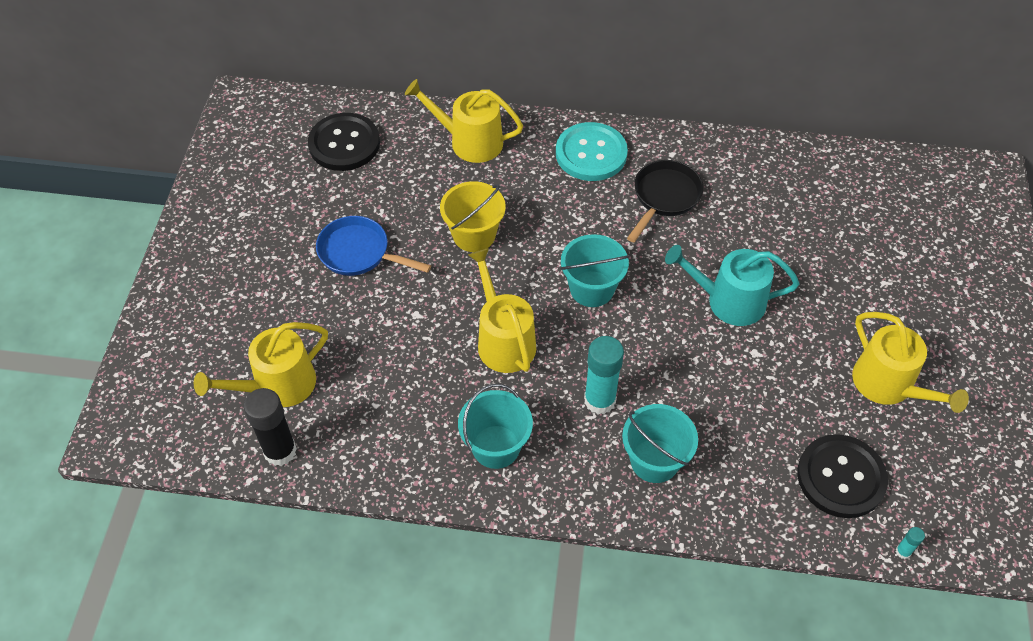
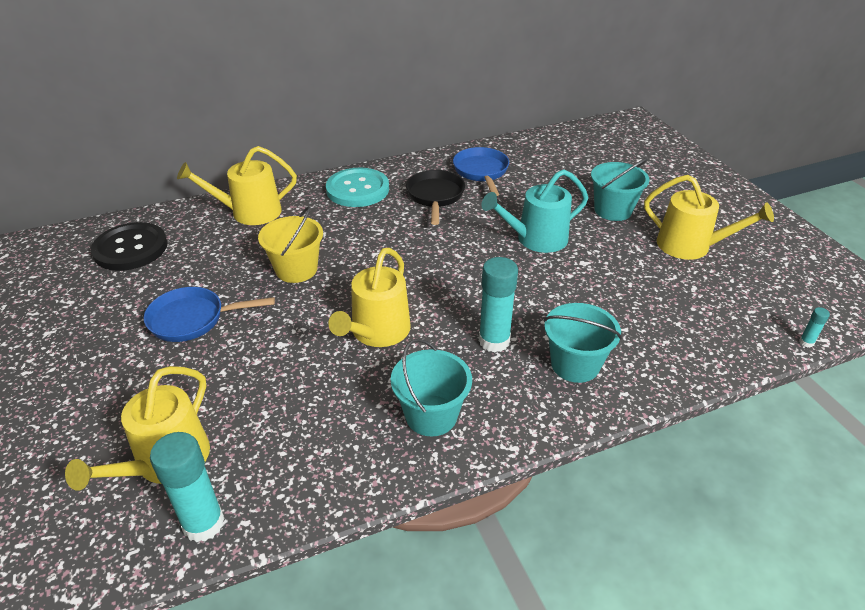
camera: 30 degrees left, 15 degrees down
black glue stick [244,388,297,466] -> turquoise glue stick [150,432,225,542]
yellow watering can [468,248,536,373] -> yellow watering can turned 105 degrees counterclockwise [328,248,411,347]
turquoise bucket [560,234,630,307] -> turquoise bucket moved to [591,159,650,221]
black button [797,434,888,518] -> none
none -> blue pan [453,147,509,196]

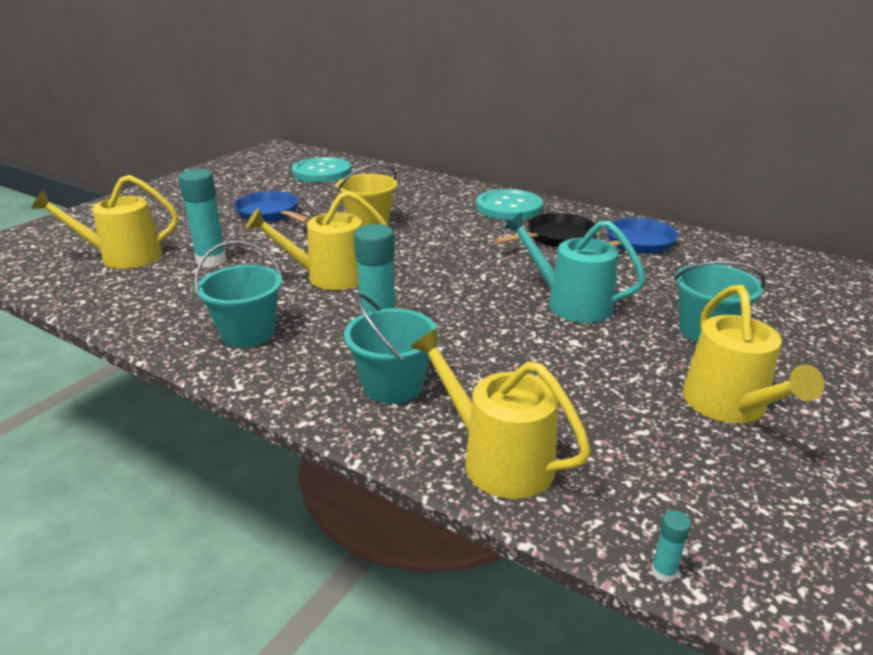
camera: 55 degrees right, 10 degrees down
black button [91,222,167,271] -> turquoise button [292,157,351,182]
turquoise glue stick [150,432,225,542] -> turquoise glue stick moved to [178,169,227,268]
yellow watering can [177,146,297,225] -> yellow watering can moved to [410,328,591,499]

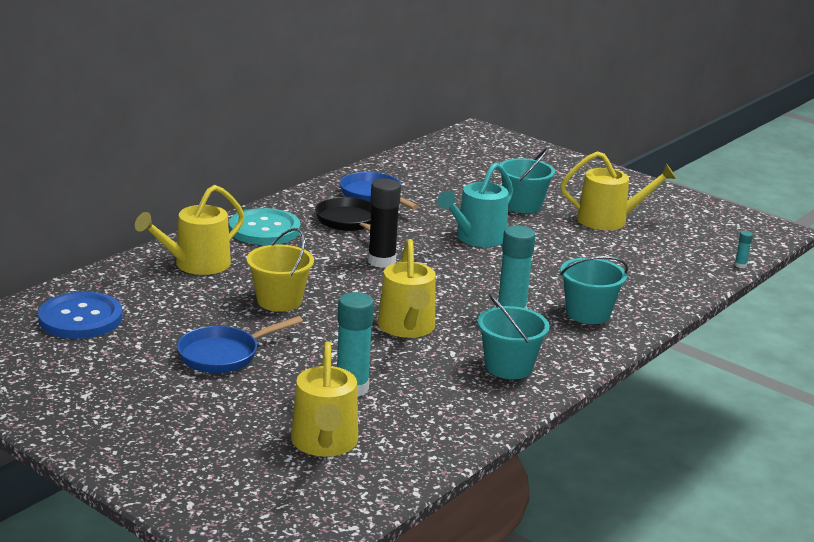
camera: 85 degrees left, 5 degrees down
turquoise button [292,157,351,182] -> blue button [38,292,123,339]
yellow watering can [410,328,591,499] -> yellow watering can moved to [135,185,245,275]
none -> black glue stick [368,179,401,268]

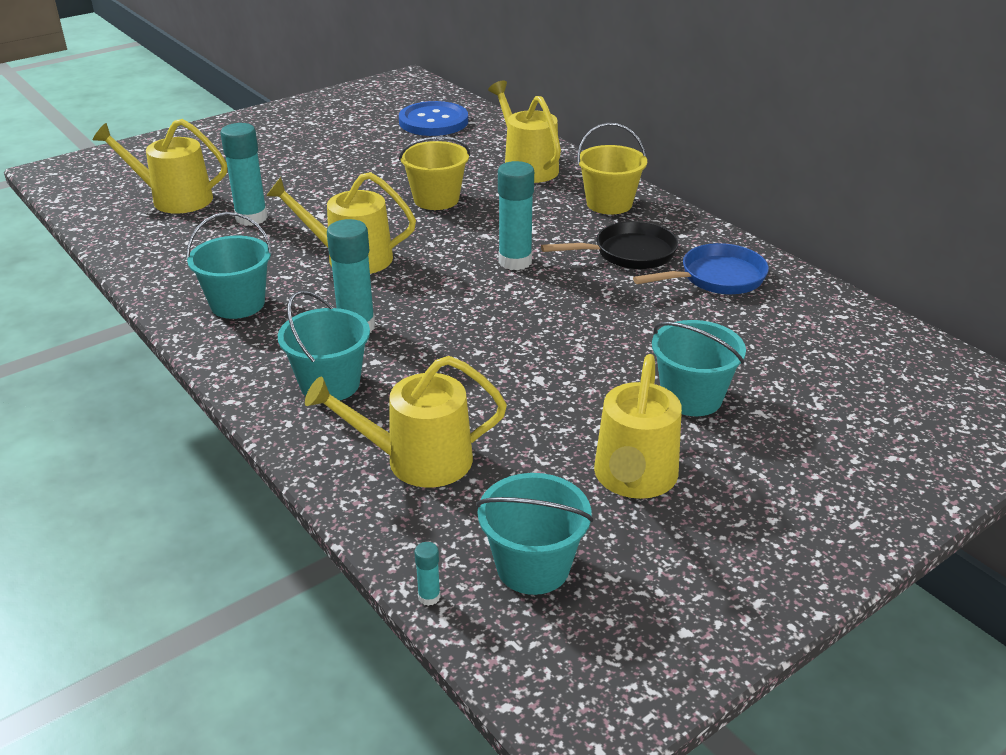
camera: 105 degrees right, 10 degrees up
blue pan [177,316,303,373] -> none
turquoise button [229,208,300,245] -> yellow bucket [577,123,647,215]
black glue stick [368,179,401,268] -> turquoise glue stick [498,161,534,271]
turquoise watering can [437,162,513,247] -> none
none -> yellow watering can [305,356,507,488]
none -> turquoise bucket [476,473,593,595]

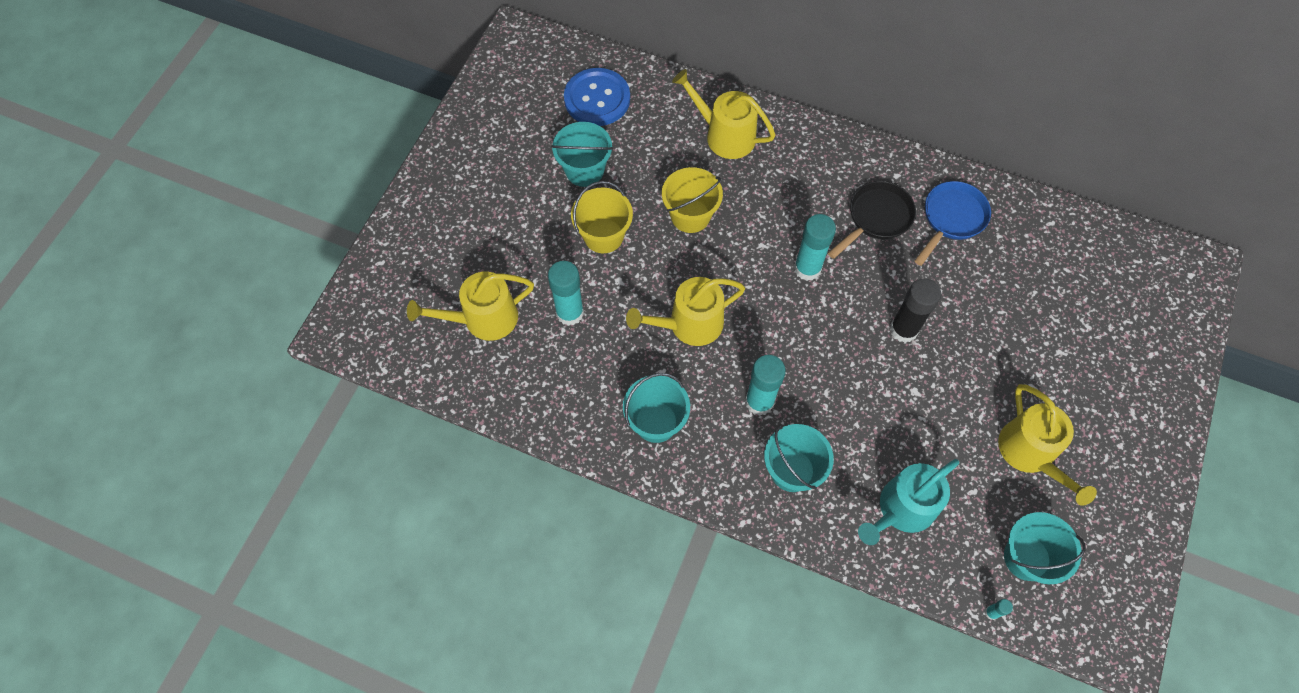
camera: 30 degrees left, 30 degrees up
yellow watering can [305,356,507,488] -> turquoise watering can [858,459,959,545]
yellow bucket [577,123,647,215] -> yellow bucket moved to [571,181,633,253]
turquoise bucket [652,320,746,416] -> turquoise bucket moved to [551,122,613,187]
none -> black glue stick [890,278,941,343]

